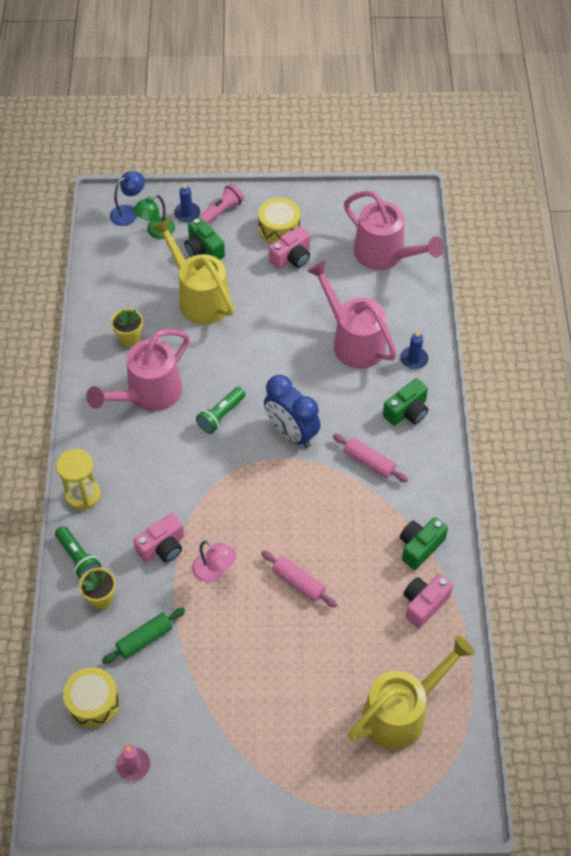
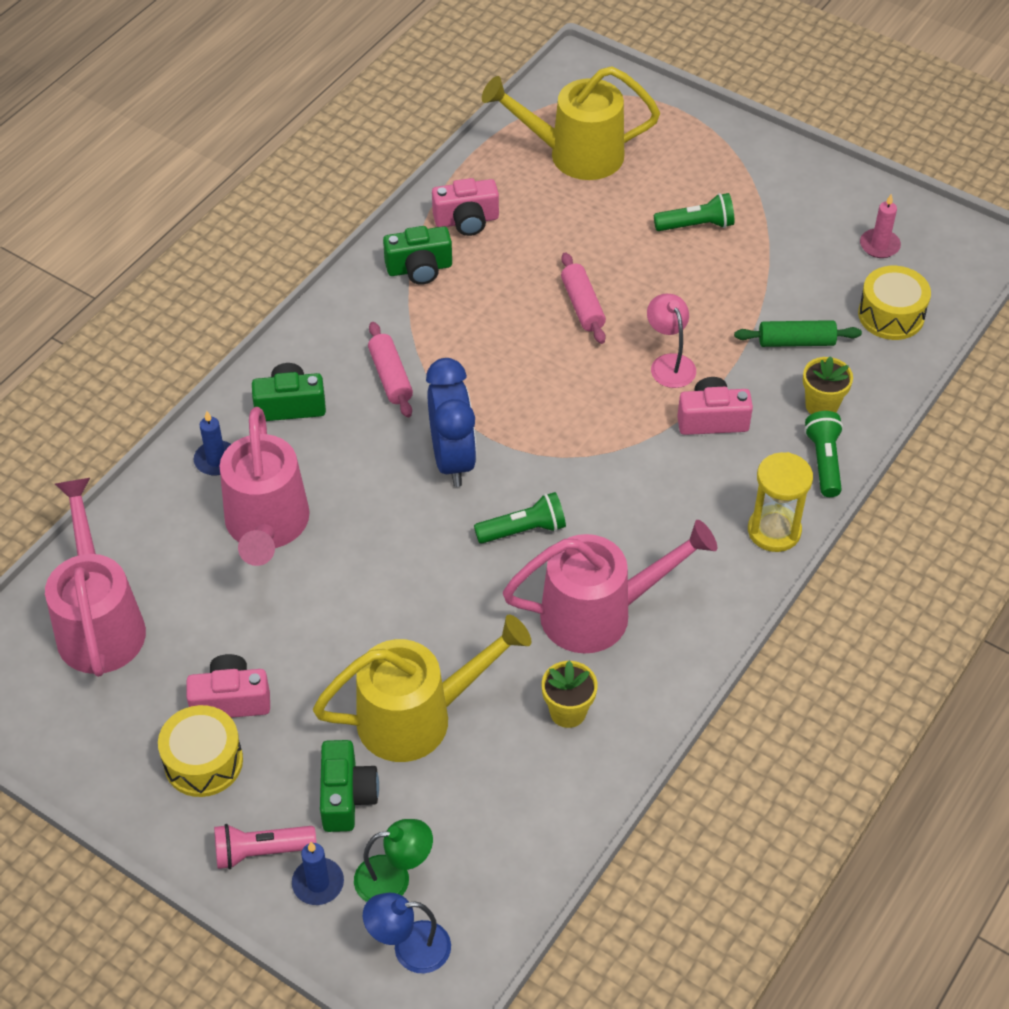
camera: 145 degrees left, 5 degrees down
yellow watering can [152,218,234,325] -> yellow watering can turned 105 degrees counterclockwise [313,615,532,762]
none -> green flashlight [654,193,734,231]

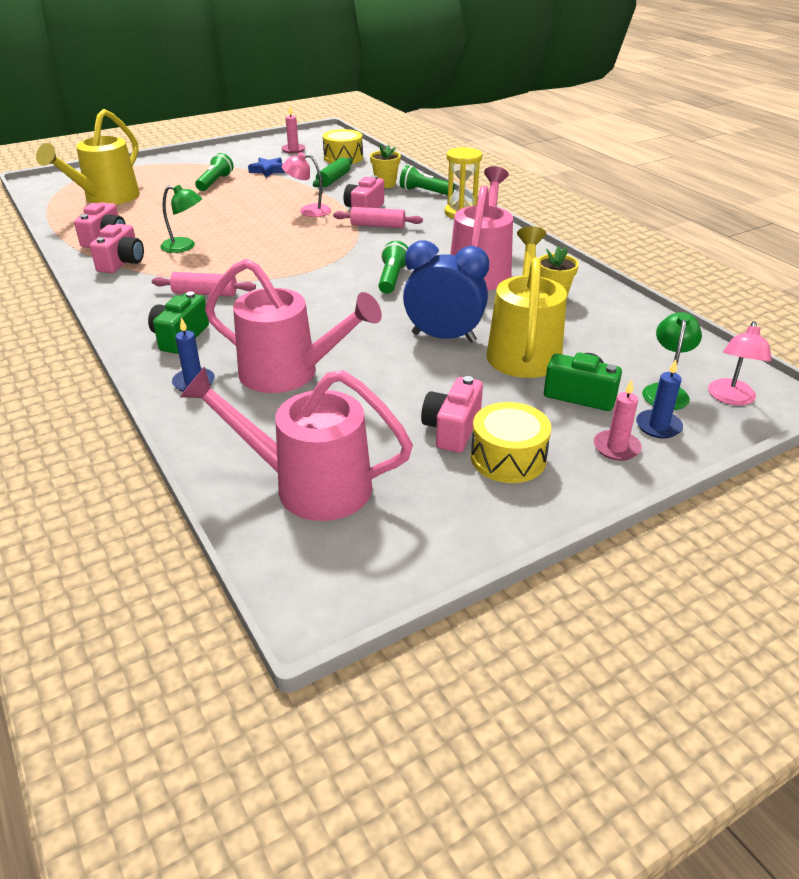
camera: 65 degrees left, 15 degrees down
pink flashlight [214,824,316,869] -> pink candle [594,379,642,461]
blue lamp [363,893,451,973] -> pink lamp [708,321,772,406]
green camera [383,226,452,285] -> pink camera [90,224,144,273]
blue clock [426,358,477,487] -> blue clock moved to [403,240,489,343]
pink rolling pin [561,252,606,344] -> pink rolling pin moved to [333,207,423,228]
none -> green lamp [160,185,202,253]
none -> blue star [248,158,286,177]

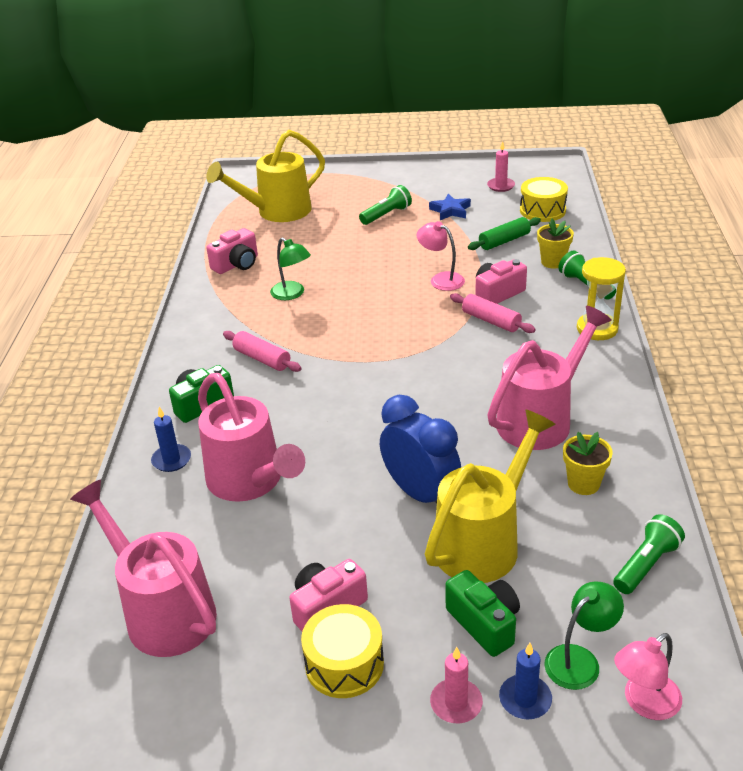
camera: 35 degrees right, 0 degrees up
pink camera [90,224,144,273] -> none
green flashlight [378,241,408,294] -> green flashlight moved to [613,514,685,594]

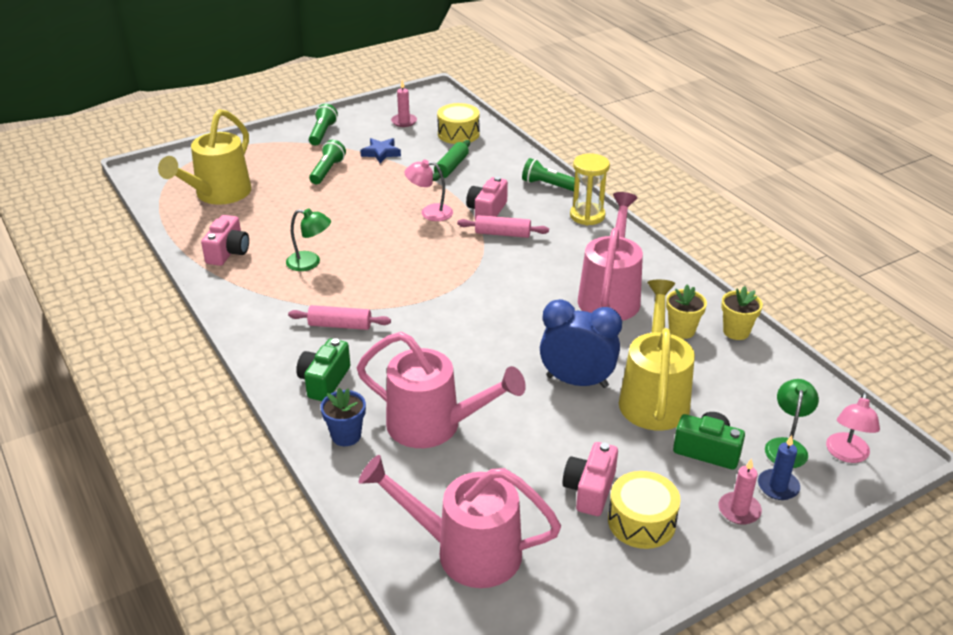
camera: 35 degrees left, 0 degrees up
blue candle [151,407,191,472] -> blue flower pot [320,388,366,446]
yellow flower pot [537,219,574,269] -> yellow flower pot moved to [721,286,763,340]
green flashlight [613,514,685,594] -> green flashlight moved to [309,104,338,146]

